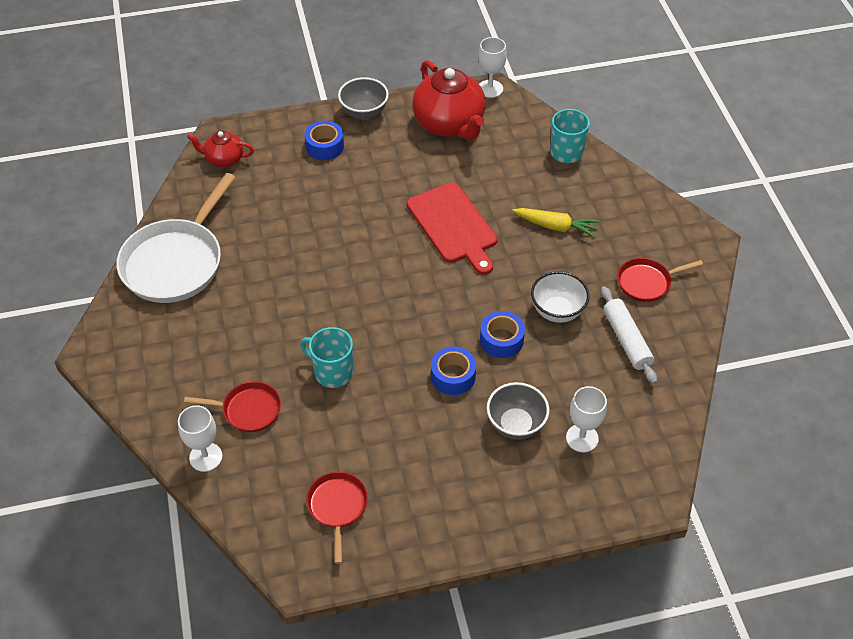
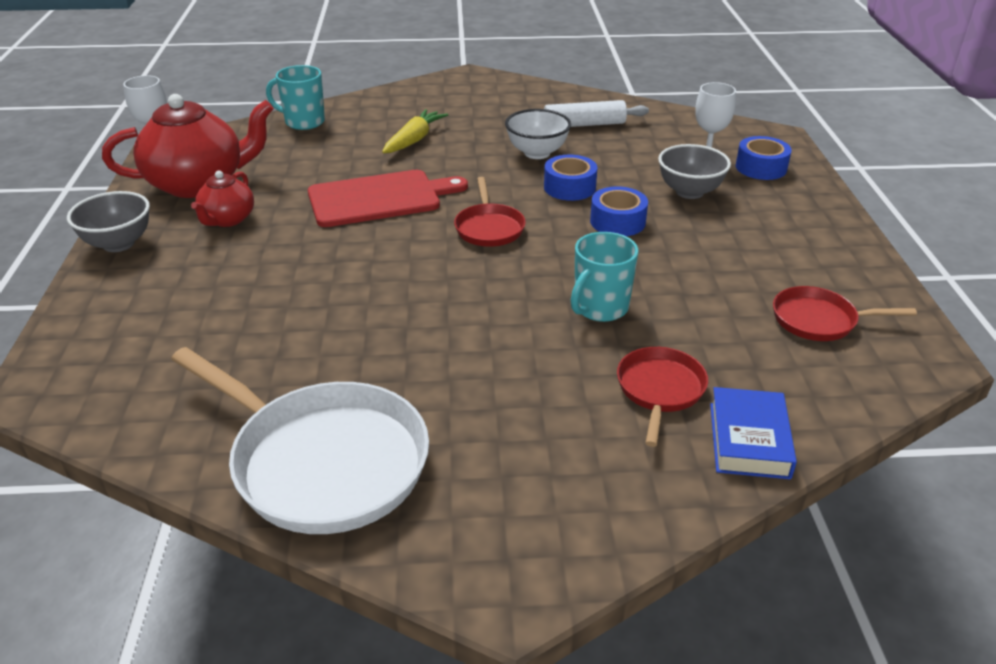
camera: 80 degrees left, 15 degrees down
white goblet [178,405,223,472] -> blue book [710,387,797,479]
red teapot [187,131,254,167] -> red teapot moved to [191,171,254,227]
blue tape [304,121,344,160] -> blue tape moved to [736,136,792,180]
red pan [617,258,703,302] -> red pan moved to [454,177,526,247]

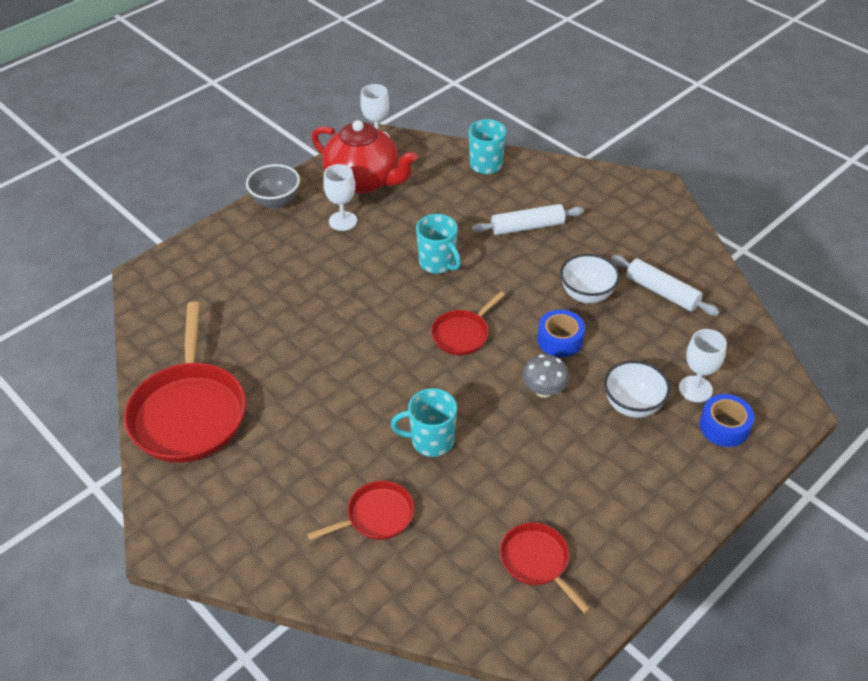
camera: 50 degrees right, 10 degrees up
white pan [171,347,429,534] -> red pan [124,302,246,463]
red teapot [191,171,254,227] -> white goblet [323,164,357,231]
red cutting board [308,170,468,227] -> turquoise mug [416,214,461,274]
yellow carrot [382,109,448,153] -> white rolling pin [472,204,584,235]
blue tape [590,186,648,236] -> grey mushroom [522,354,569,398]
grey bowl [658,144,731,199] -> white bowl [604,360,670,418]
blue book [710,387,797,479] -> none

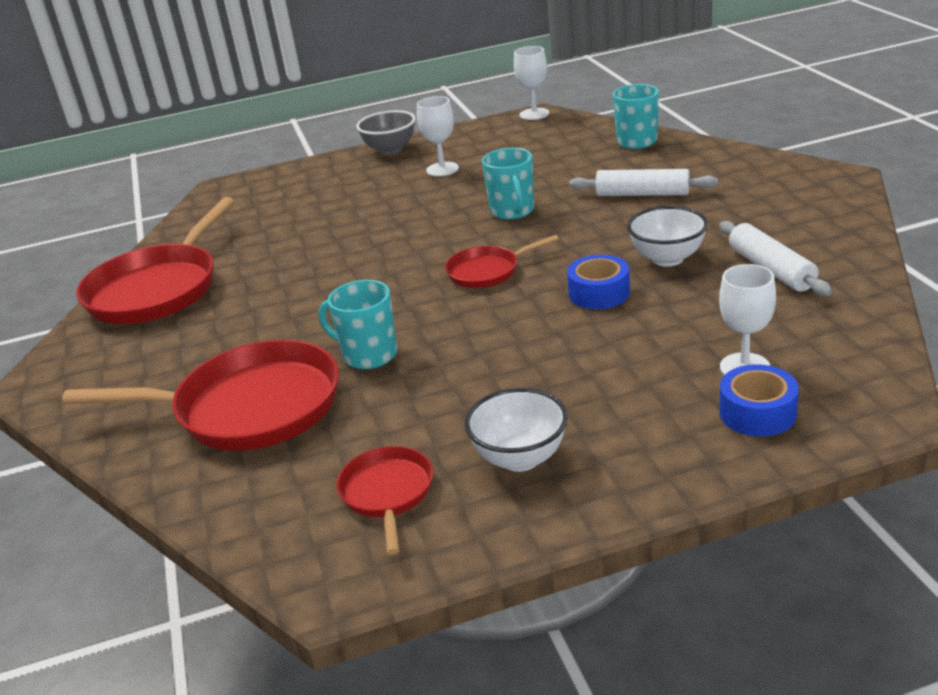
camera: 30 degrees right, 15 degrees down
red pan [307,481,414,540] -> red pan [62,340,339,451], size x1.94
red teapot [312,120,418,194] -> none
grey mushroom [522,354,569,398] -> none
white bowl [604,360,670,418] -> white bowl moved to [465,388,568,472]

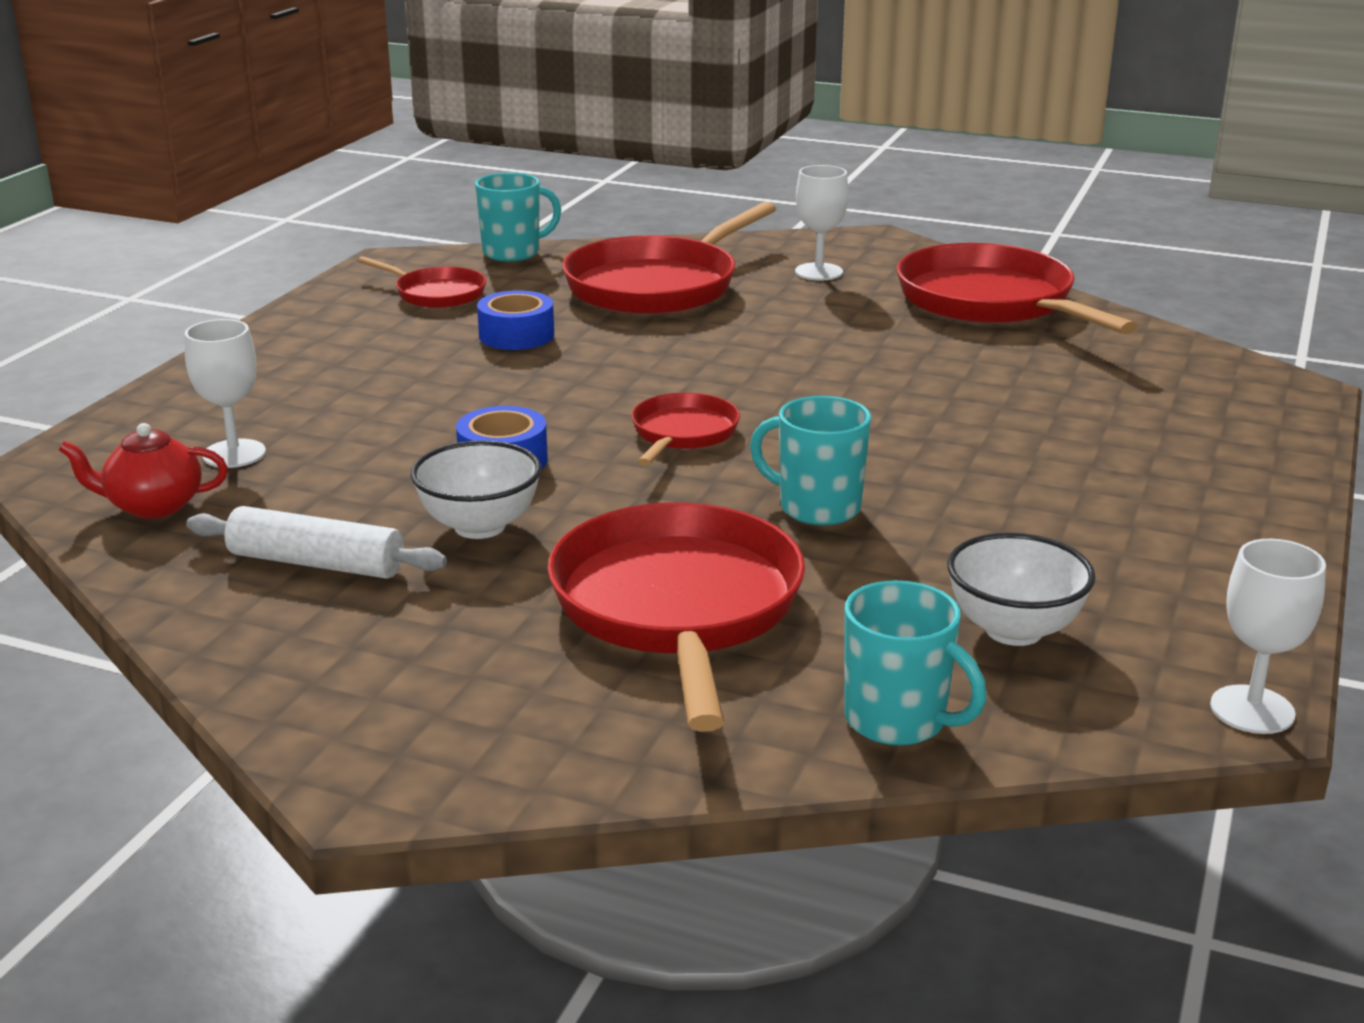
camera: 125 degrees right, 5 degrees down
turquoise mug [319,280,397,369] -> turquoise mug moved to [475,172,561,261]
grey bowl [356,110,416,155] -> none
white goblet [417,96,459,177] -> white goblet moved to [795,165,849,280]
white bowl [465,388,568,472] -> white bowl moved to [947,533,1096,646]
white rolling pin [569,169,718,196] -> red pan [547,503,805,732]
blue tape [719,364,799,437] -> blue tape moved to [477,290,554,350]
none -> red teapot [59,423,228,519]

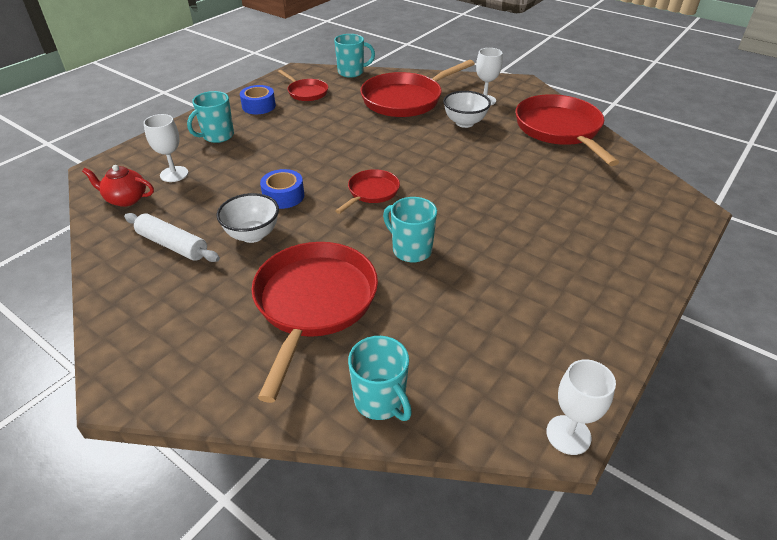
camera: 15 degrees right, 15 degrees up
blue tape [477,290,554,350] -> blue tape moved to [240,85,276,114]
white bowl [947,533,1096,646] -> white bowl moved to [443,91,491,128]
none -> turquoise mug [187,91,234,143]

